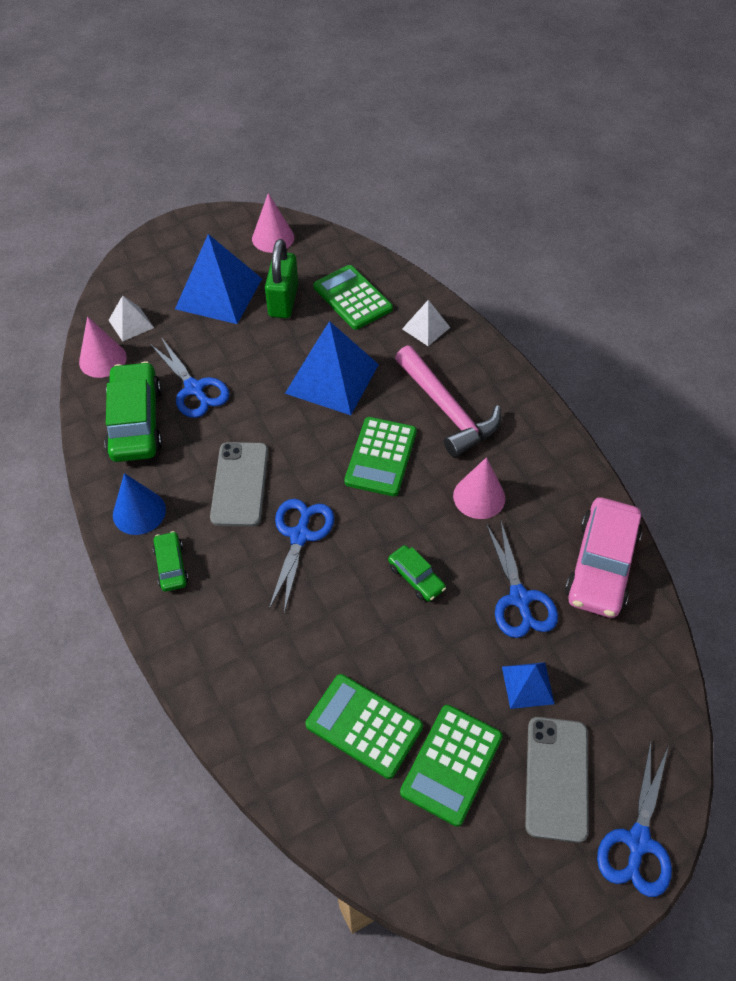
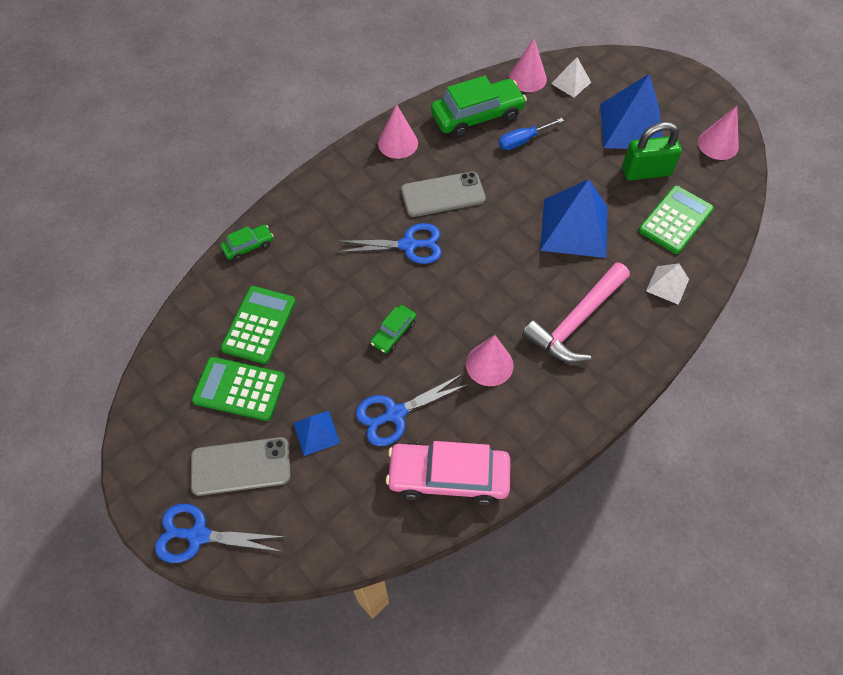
camera: 75 degrees right, 5 degrees up
blue cone [113,473,166,535] -> pink cone [378,104,418,159]
blue scissors [150,337,230,418] -> blue screwdriver [499,118,564,150]
green car [153,531,189,592] -> green car moved to [221,225,273,261]
green calculator [344,417,417,496] -> none

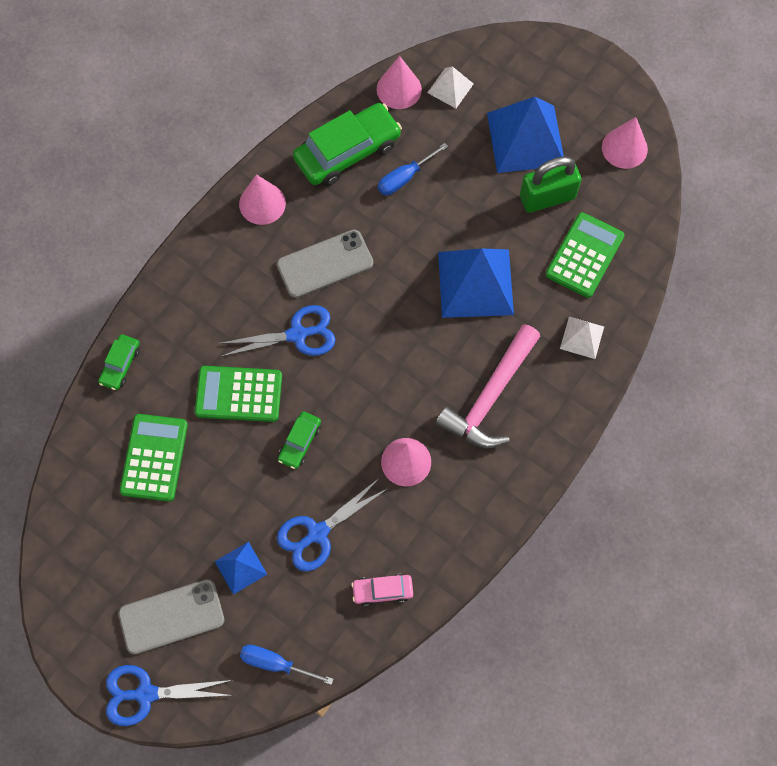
camera: 10 degrees left, 10 degrees up
green calculator [192,357,286,421] -> green calculator moved to [195,366,282,422]
green car [221,225,273,261] -> green car turned 150 degrees clockwise [98,334,140,390]
pink car [386,441,511,505] -> pink car [351,574,413,606], size x0.50
none -> blue screwdriver [240,645,334,685]

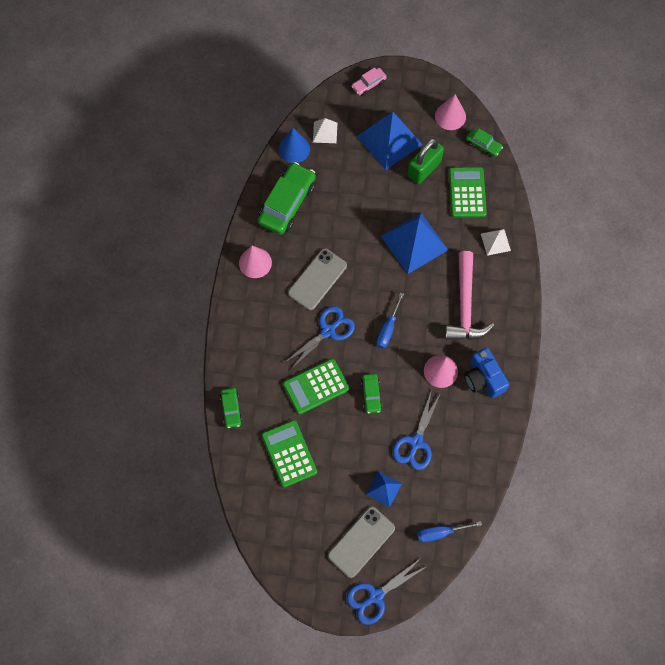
camera: 30 degrees left, 0 degrees up
pink car [351,574,413,606] -> pink car moved to [351,67,387,96]
pink cone [377,56,422,109] -> blue cone [279,128,310,163]
blue screwdriver [378,143,448,195] -> blue screwdriver moved to [376,293,404,348]
none -> blue camera [464,348,509,398]
none -> green car [466,128,503,157]

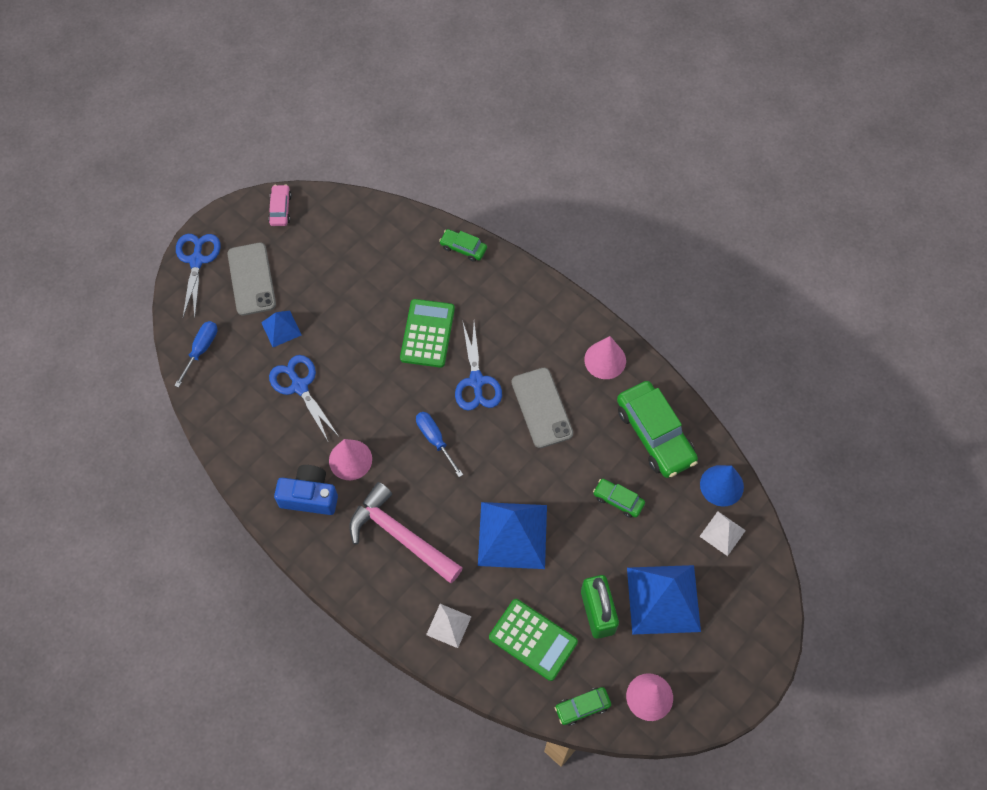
camera: 125 degrees right, 5 degrees down
green calculator [262,420,317,487] -> none
pink car [351,67,387,96] -> pink car moved to [268,185,292,226]
green car [361,374,382,413] -> green car moved to [593,479,645,518]

